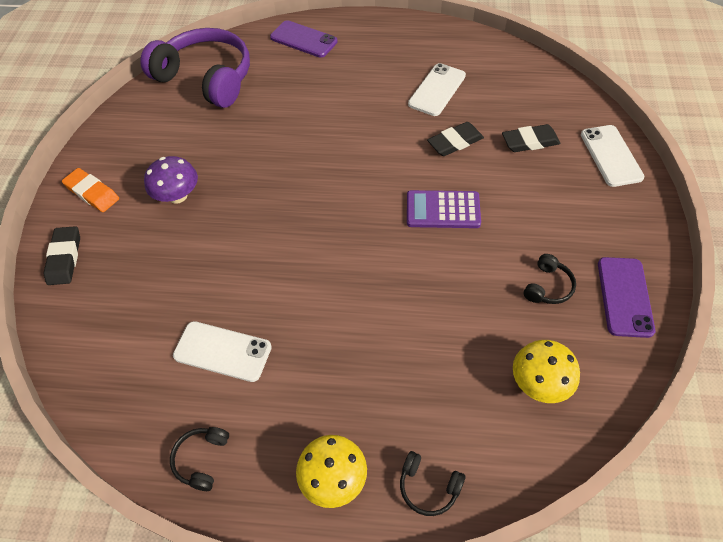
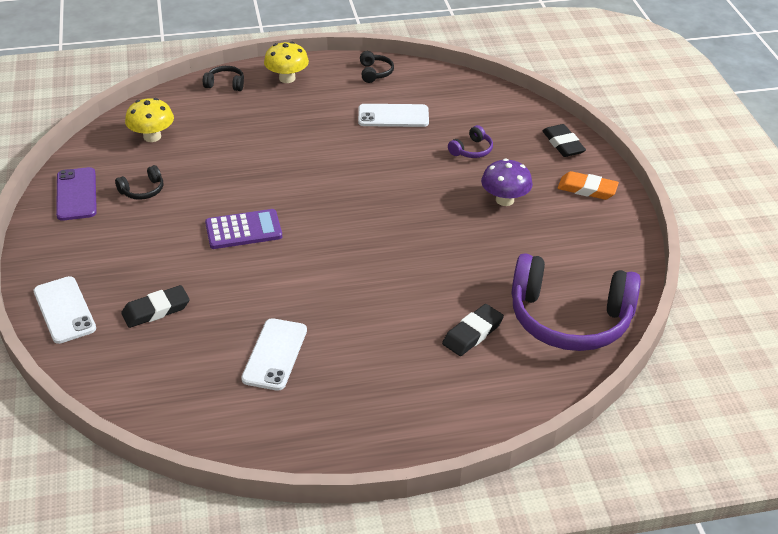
camera: 160 degrees right, 15 degrees down
purple phone [270,20,338,58] -> none
black eraser [427,122,484,156] -> black eraser moved to [442,304,504,356]
black headphones [524,254,576,304] -> black headphones turned 135 degrees counterclockwise [115,165,163,200]
none -> purple headphones [448,125,493,158]

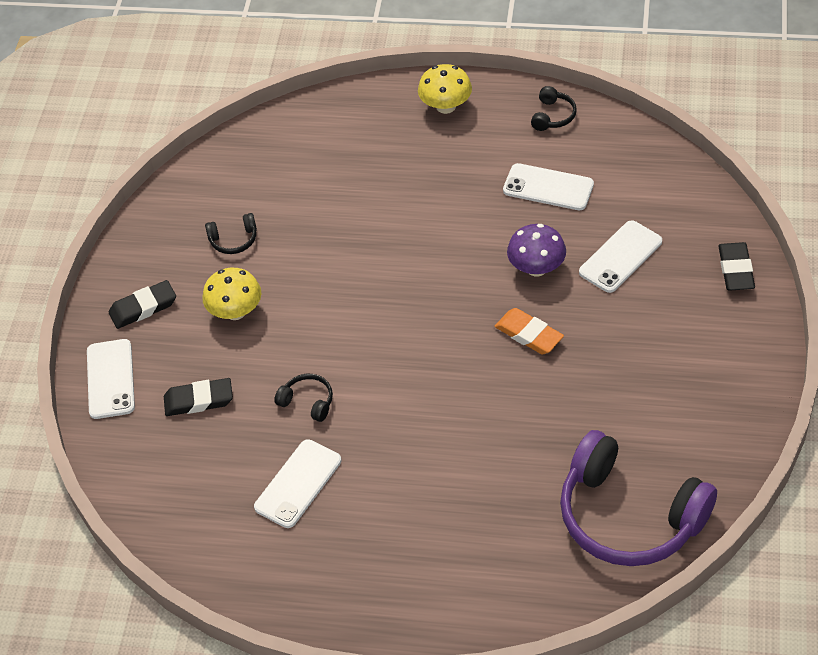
camera: 25 degrees right, 10 degrees up
purple phone [56,167,97,221] -> none
yellow mushroom [125,98,174,142] -> yellow mushroom moved to [202,268,261,320]
black headphones [203,66,244,91] -> black headphones moved to [274,374,333,422]
purple calculator [205,209,282,249] -> none
black eraser [442,304,504,356] -> black eraser moved to [109,280,176,329]
purple headphones [448,125,493,158] -> white phone [579,220,662,293]
purple mushroom [481,159,533,206] -> purple mushroom moved to [507,224,566,276]
orange eraser [557,171,619,200] -> orange eraser moved to [495,308,564,354]

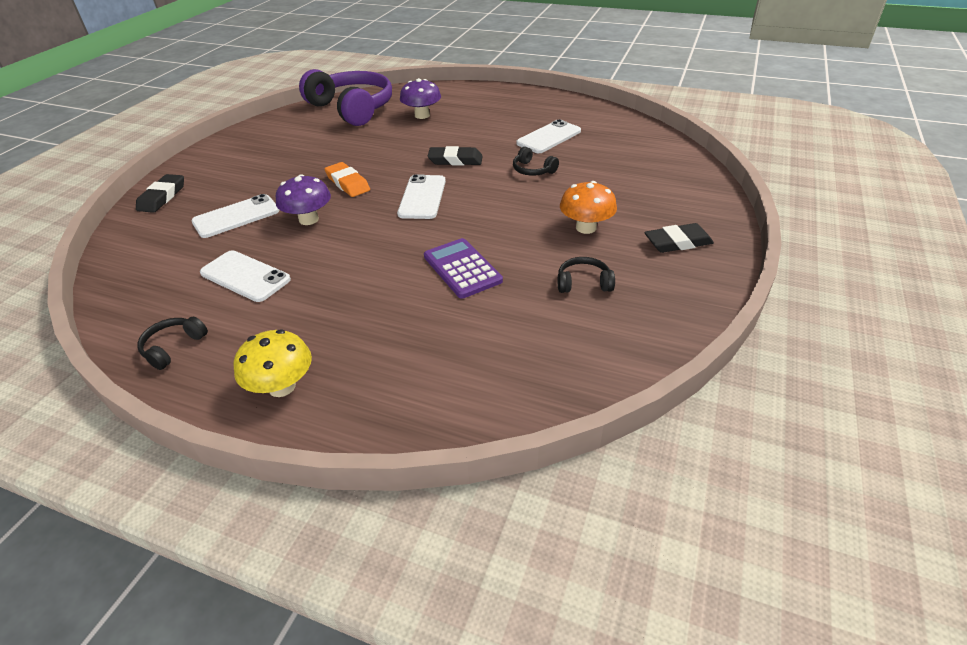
camera: 170 degrees left, 10 degrees down
white phone [87,339,135,419] -> white phone moved to [397,174,446,219]
black eraser [164,378,233,416] -> black eraser moved to [428,146,483,165]
yellow mushroom [202,268,261,320] -> orange mushroom [560,181,617,234]
none -> purple mushroom [400,78,441,119]
none -> purple calculator [424,238,503,298]

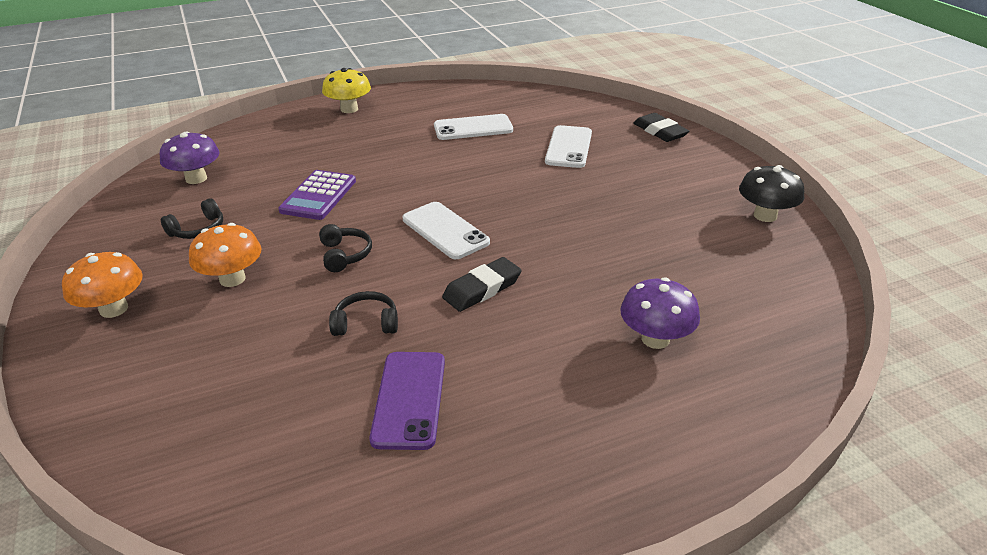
camera: 135 degrees right, 5 degrees down
black headphones [137,317,208,370] -> black headphones moved to [319,224,372,272]
purple mushroom [276,174,331,225] -> purple mushroom moved to [159,131,220,184]
purple headphones [299,69,392,126] -> none
orange eraser [325,162,370,197] -> none
purple calculator [424,238,503,298] -> purple calculator turned 90 degrees clockwise [278,170,356,220]
white phone [516,119,581,153] -> purple phone [370,352,445,450]
black eraser [644,223,714,253] -> orange mushroom [62,252,143,318]
none -> black mushroom [739,165,804,222]

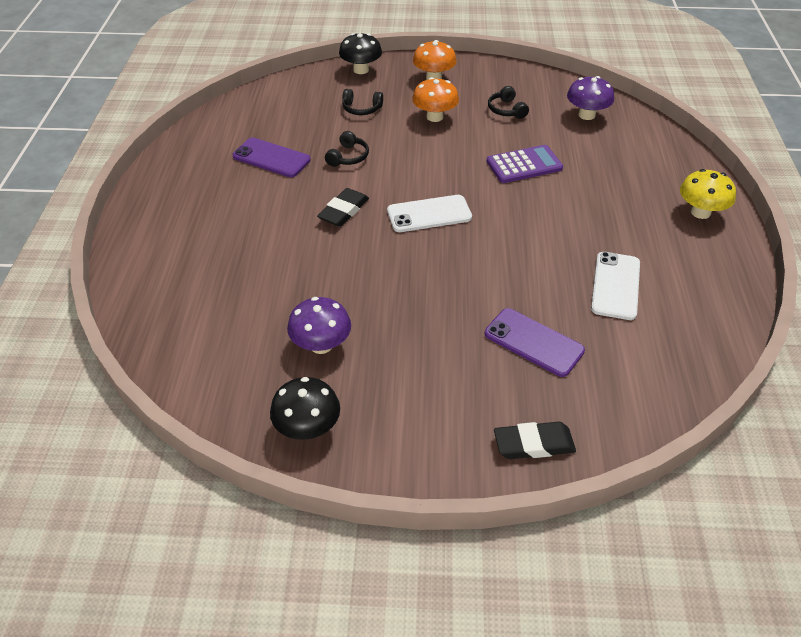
camera: 115 degrees right, 10 degrees up
purple calculator [278,170,356,220] -> purple calculator turned 120 degrees clockwise [486,145,563,183]
black headphones [319,224,372,272] -> black headphones moved to [342,89,383,115]
black eraser [442,257,522,312] -> black eraser turned 45 degrees clockwise [317,188,369,227]
white phone [545,125,592,168] -> purple phone [485,308,585,377]
purple mushroom [620,277,700,349] -> purple mushroom moved to [287,297,351,354]
none -> black mushroom [339,33,382,74]

